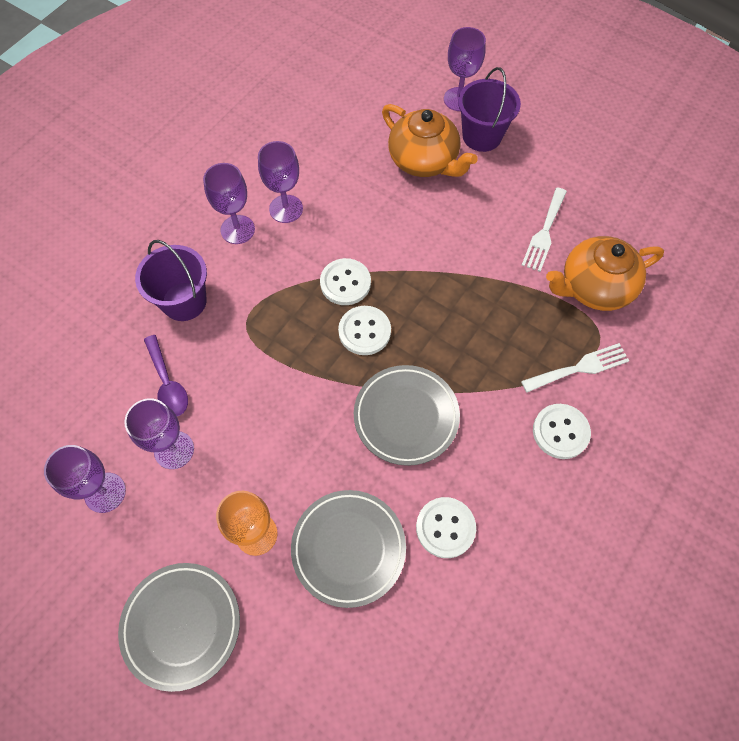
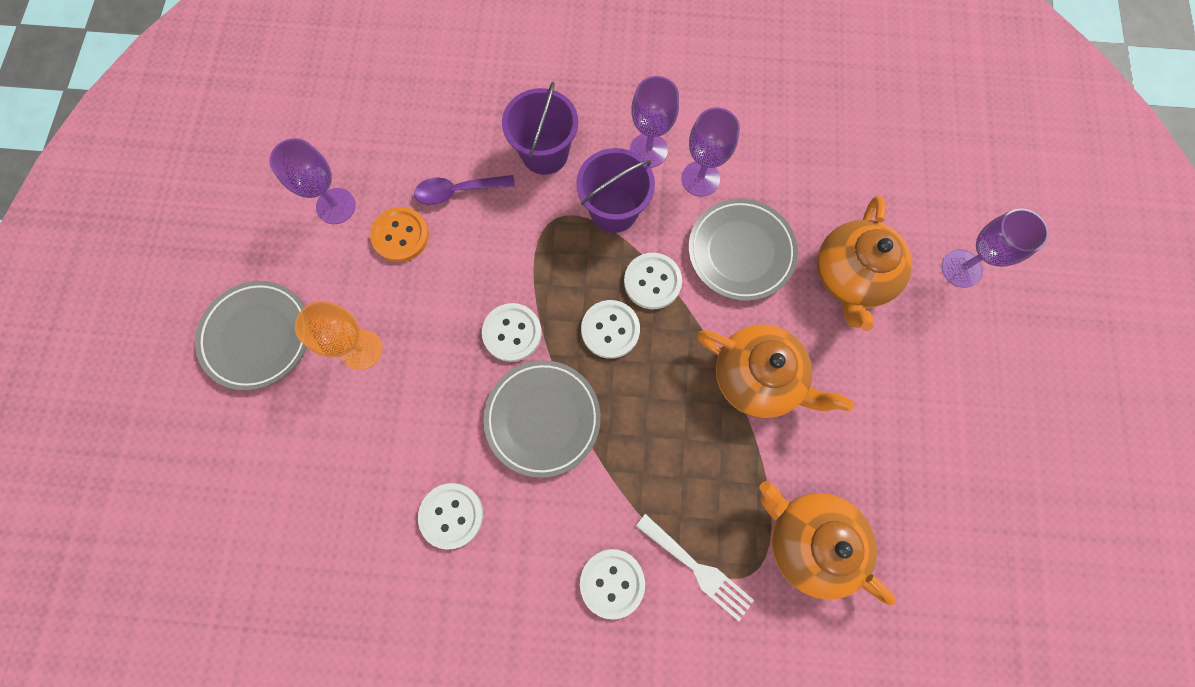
camera: 60 degrees right, 10 degrees up
purple goblet [124,398,194,469] -> orange button [370,207,429,262]
purple spoon [144,335,188,416] -> purple spoon turned 45 degrees clockwise [414,175,515,205]
grey plate [291,490,406,608] -> grey plate moved to [688,199,798,301]
purple bucket [458,67,521,152] -> purple bucket moved to [576,148,655,233]
white fork [522,188,567,272] -> none
none -> white button [482,303,542,362]
none -> orange teapot [697,325,854,418]

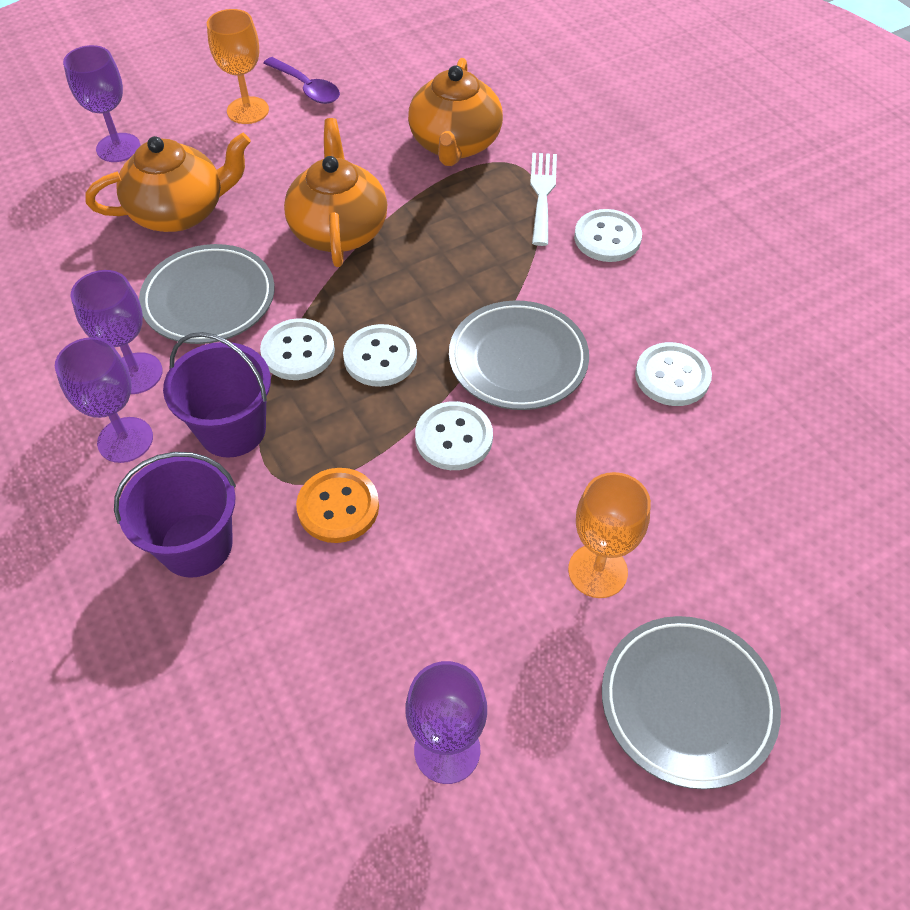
camera: 125 degrees left, 20 degrees down
orange button [370,207,429,262] -> orange button moved to [296,468,379,543]
purple spoon [414,175,515,205] -> purple spoon moved to [263,57,340,104]
none -> orange goblet [207,9,269,124]

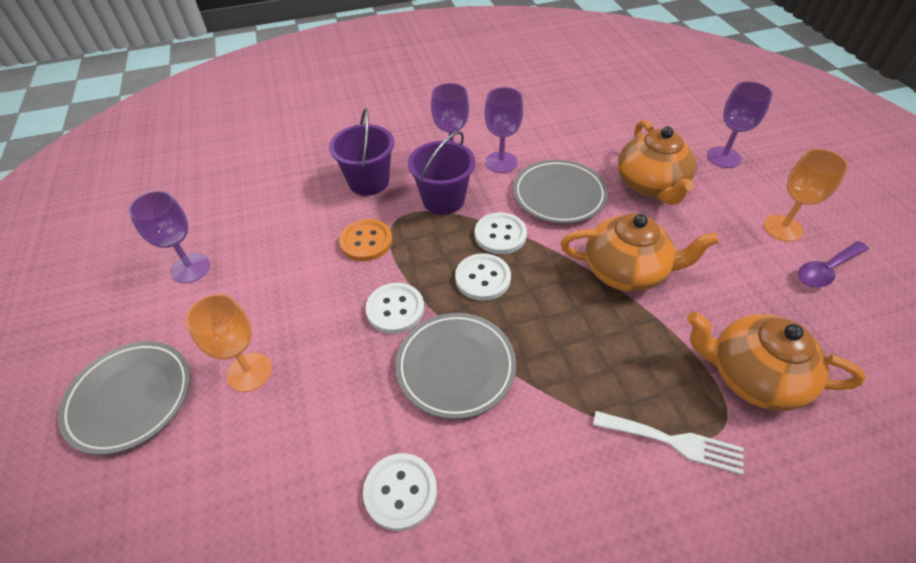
camera: 105 degrees right, 5 degrees down
white button [574,209,642,262] -> none

